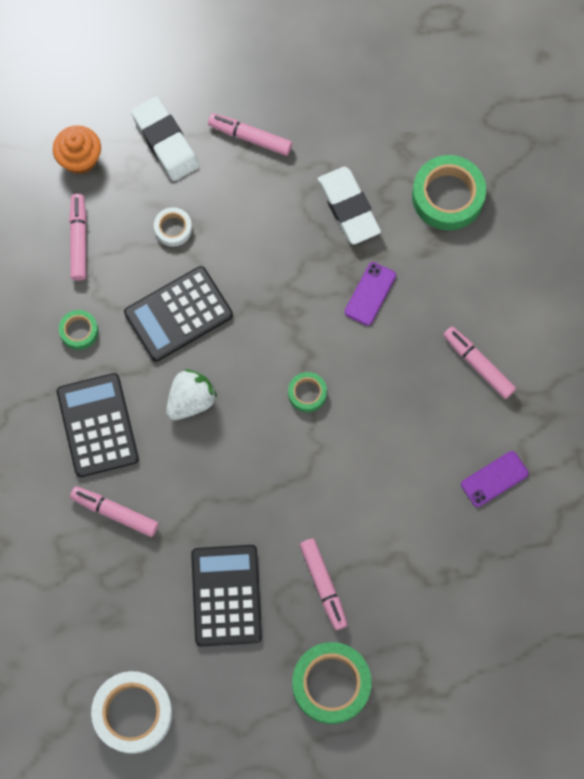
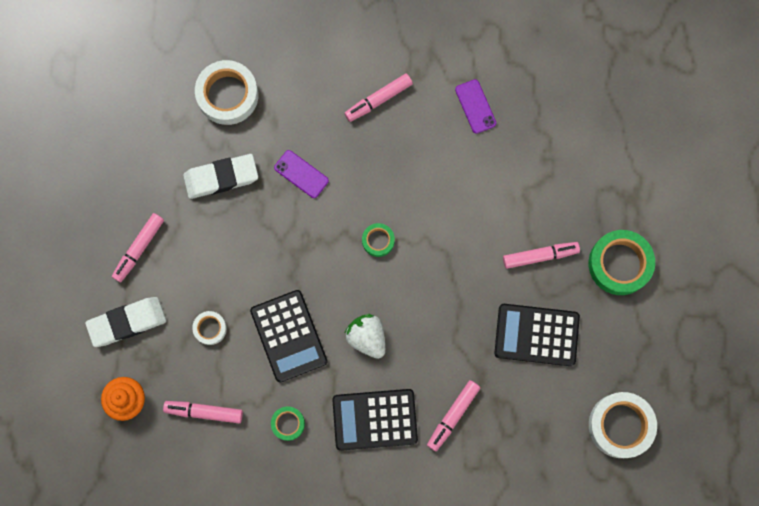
camera: 80 degrees left, 5 degrees up
green tape [412,155,486,230] -> white tape [195,60,259,125]

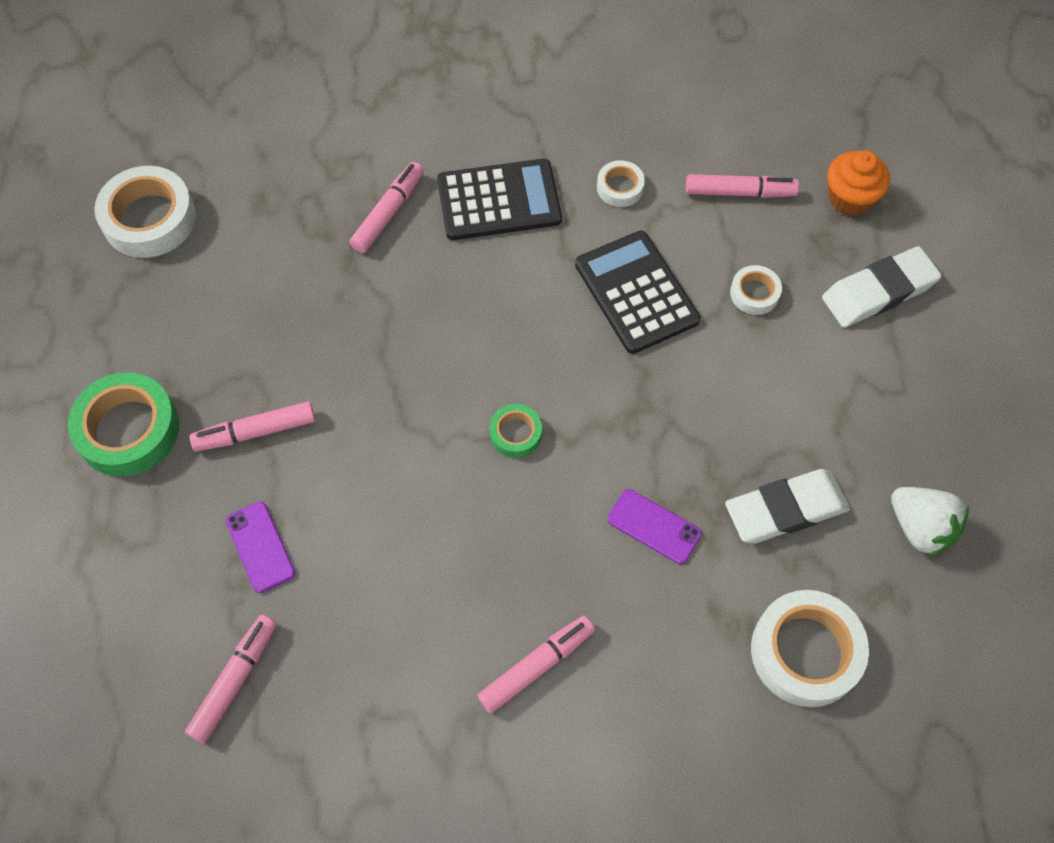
camera: 175 degrees right, 15 degrees down
pink marker [112,213,164,282] -> pink marker moved to [185,615,277,744]
green tape [271,406,305,441] -> white tape [597,160,645,207]
white strawberry [345,314,385,359] -> white strawberry moved to [891,487,969,557]
purple phone [455,79,496,134] -> purple phone moved to [225,501,295,593]
black calculator [494,304,580,366] -> none

